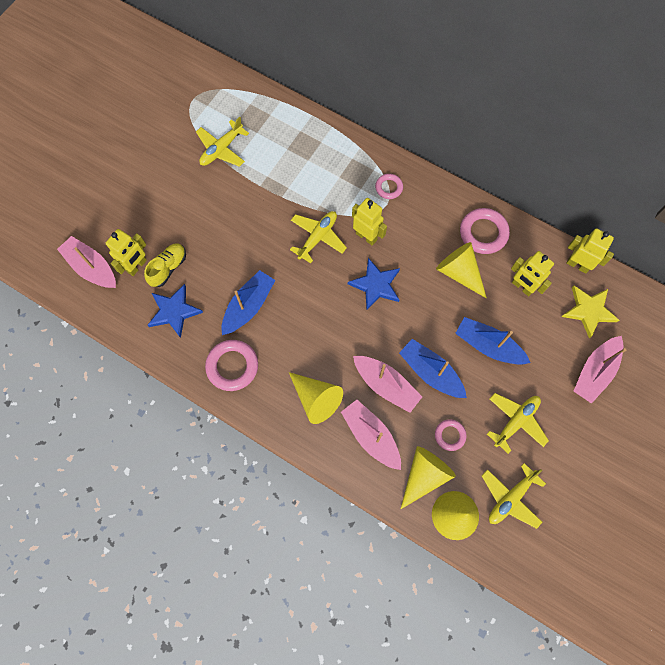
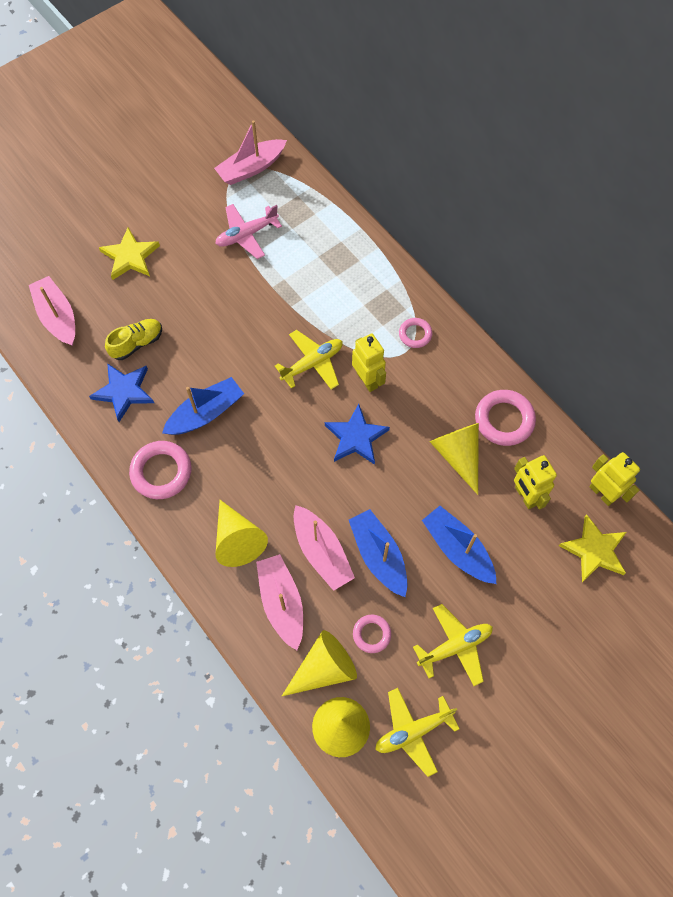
camera: 20 degrees right, 5 degrees down
yellow robot [106,229,147,276] -> none
yellow plane [196,116,249,167] -> pink plane [215,204,282,259]
pink boat [574,336,626,404] -> pink boat moved to [214,120,287,185]
none -> yellow star [99,227,160,280]

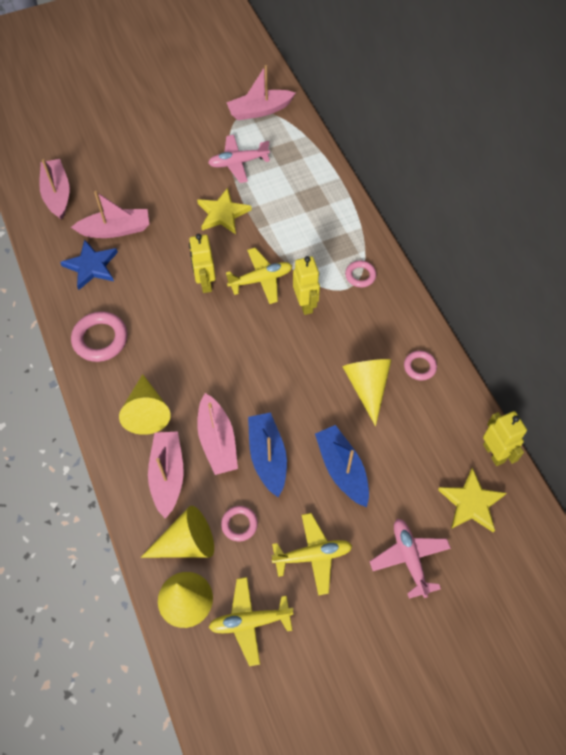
camera: 15 degrees right, 5 degrees down
yellow star [99,227,160,280] -> yellow star moved to [197,188,252,234]
yellow shoe [105,319,162,360] -> pink boat [71,191,149,238]
blue boat [162,377,244,435] -> none
blue star [325,404,390,465] -> none
pink ring [475,390,536,446] -> pink ring [404,350,437,381], size x0.58
yellow robot [514,455,557,510] -> yellow robot moved to [189,234,216,293]
none -> pink plane [369,519,451,599]

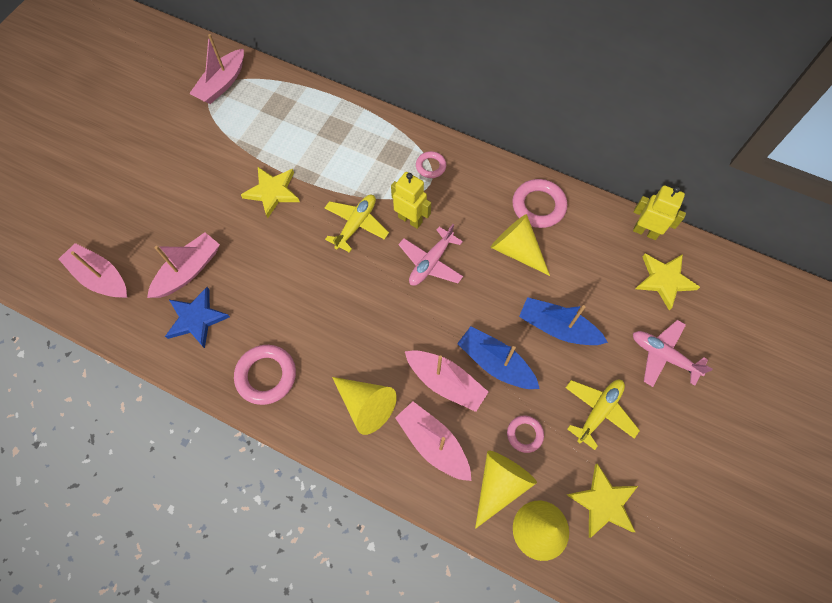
camera: 40 degrees left, 5 degrees up
yellow robot [189,234,216,293] -> none
pink plane [208,135,270,183] -> pink plane moved to [398,224,463,286]
yellow plane [208,577,293,666] -> yellow star [567,463,638,538]
pink ring [404,350,437,381] -> pink ring [512,179,567,228], size x1.72

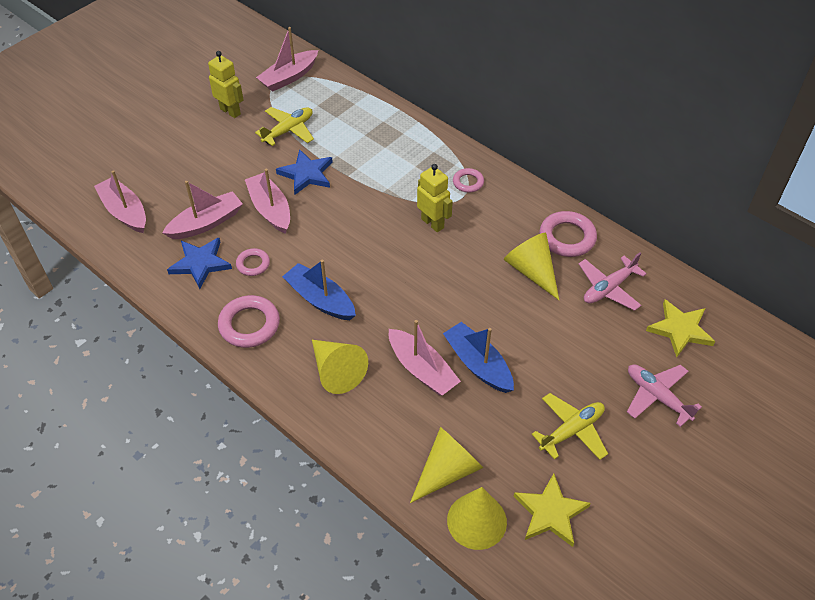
camera: 15 degrees right, 15 degrees down
yellow star [241,167,300,218] -> blue star [276,149,333,195]
yellow plane [325,195,389,253] -> yellow plane moved to [255,107,314,146]
pink boat [395,401,472,481] -> pink boat moved to [245,169,290,233]
pink plane [398,224,463,286] -> pink plane moved to [579,253,647,311]
pink ring [507,415,544,453] -> pink ring moved to [236,248,270,276]
blue boat [519,297,608,345] -> blue boat moved to [282,260,356,320]
yellow robot [633,185,686,240] -> yellow robot moved to [208,51,244,118]

